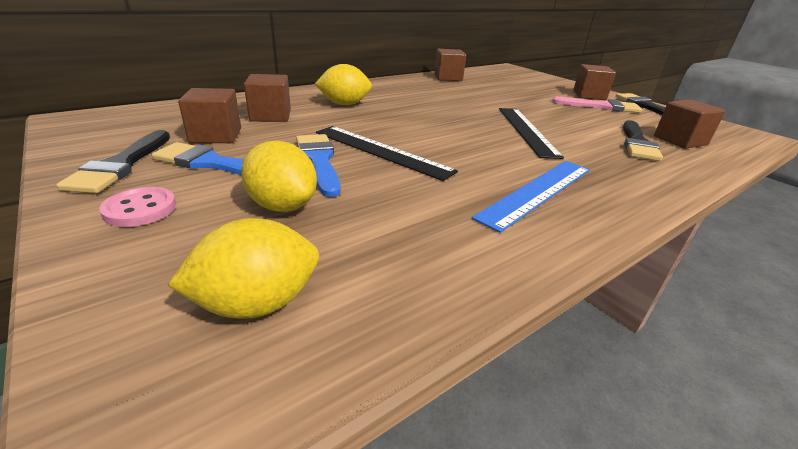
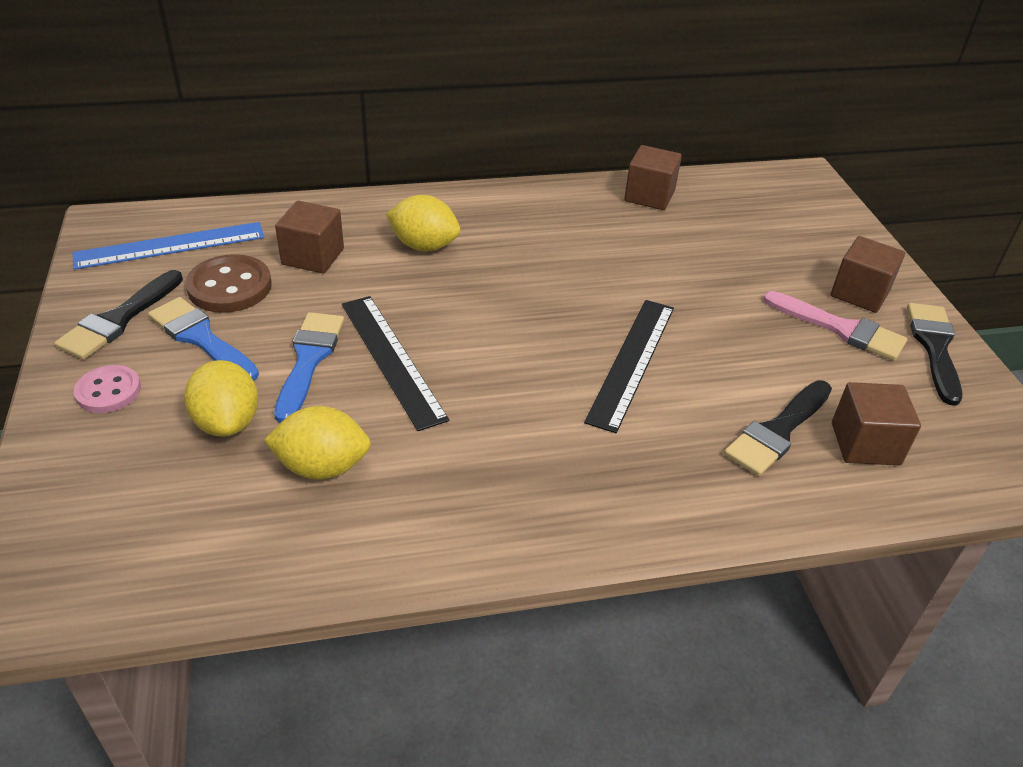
camera: 25 degrees right, 10 degrees up
yellow lemon [168,218,319,319] -> yellow lemon moved to [264,406,371,480]
brown cube [178,88,241,143] -> brown button [185,254,271,313]
blue ruler [472,161,590,233] -> blue ruler moved to [72,222,264,270]

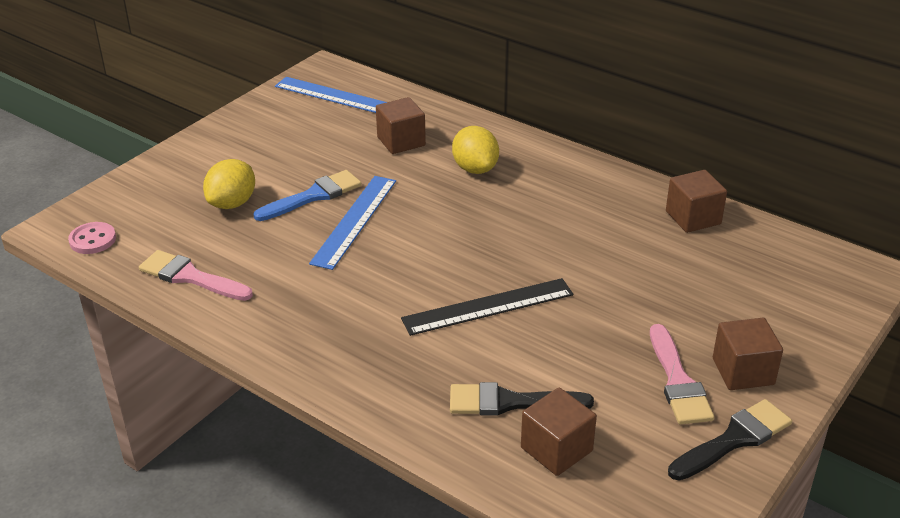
camera: 50 degrees right, 5 degrees down
black brush [54,270,183,360] -> none
pink button [74,365,141,413] -> pink button moved to [68,222,116,254]
blue brush [148,297,259,381] -> none
brown button [185,254,271,313] -> none
yellow lemon [264,406,371,480] -> none
black ruler [342,296,449,431] -> blue ruler [309,176,396,270]
none -> pink brush [139,250,253,301]

